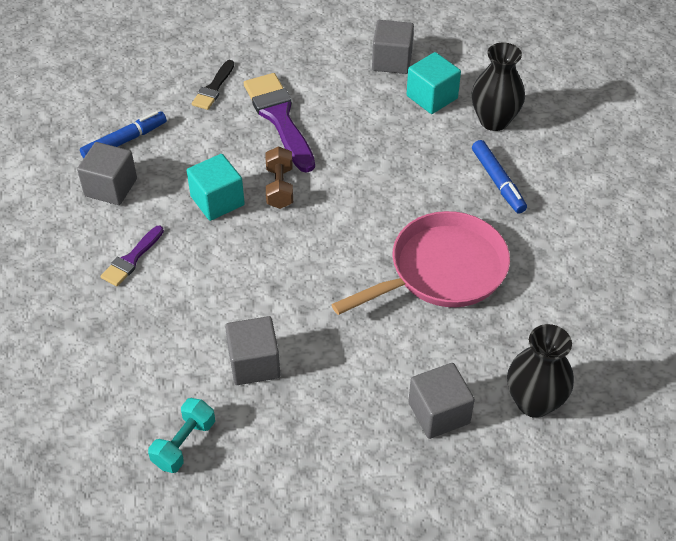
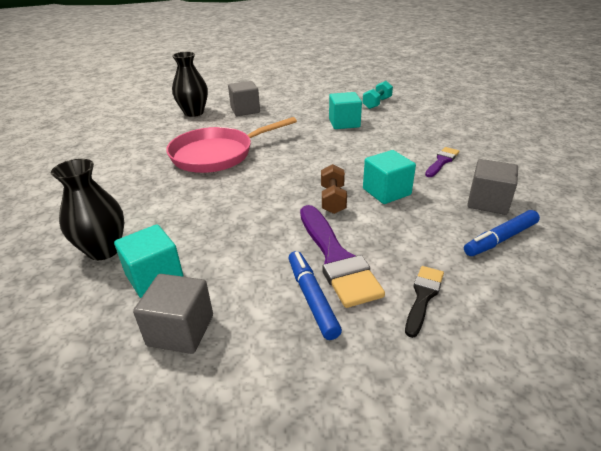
camera: 175 degrees left, 15 degrees down
grey cube [225,316,280,385] -> turquoise cube [329,92,362,129]
blue marker [472,140,527,214] -> blue marker moved to [289,251,342,340]

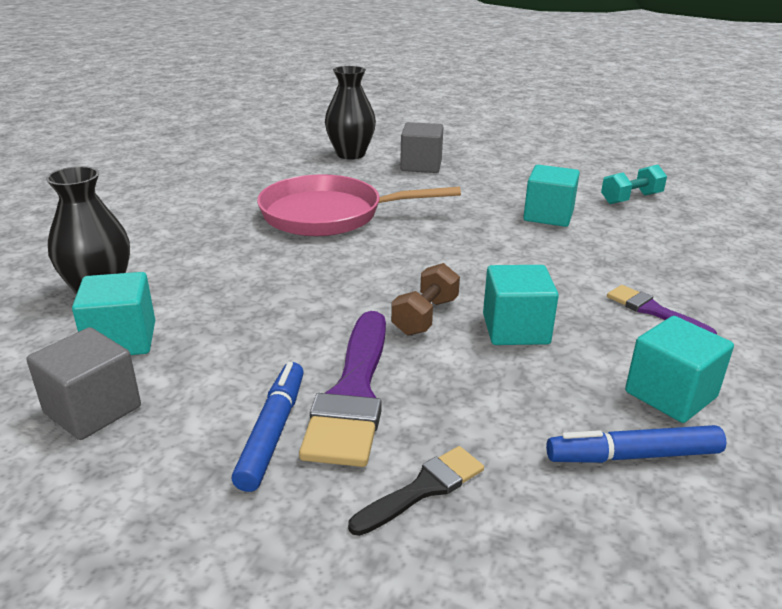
camera: 25 degrees right, 5 degrees down
purple brush [425,147,459,177] -> purple brush turned 105 degrees counterclockwise [607,285,717,335]
grey cube [467,159,518,215] -> turquoise cube [625,316,734,423]

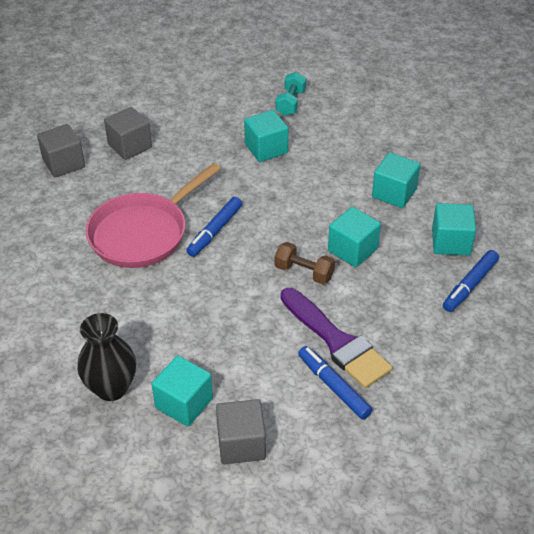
camera: 45 degrees left, 15 degrees up
black vase [325,66,376,160] -> grey cube [37,124,85,178]
black brush [348,446,484,536] -> none
brown dumbbell [391,263,460,336] -> brown dumbbell turned 45 degrees counterclockwise [275,242,335,284]
purple brush [607,285,717,335] -> turquoise cube [372,152,420,208]
none -> blue marker [186,197,242,257]

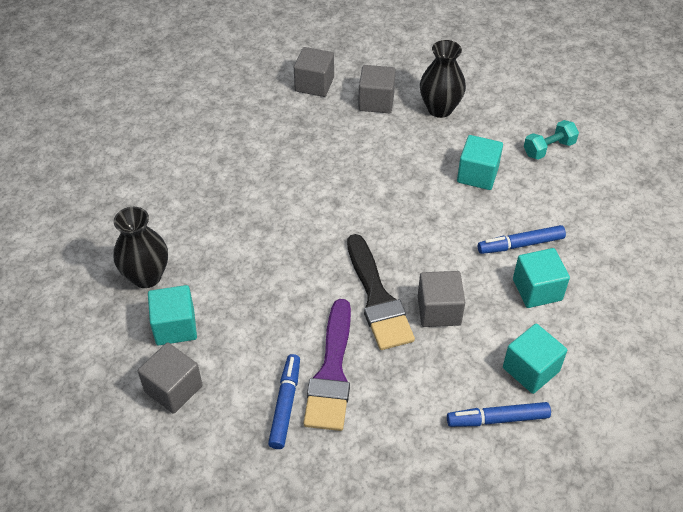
camera: 45 degrees right, 5 degrees up
pink pan [86,163,221,268] -> none
blue marker [186,197,242,257] -> blue marker moved to [478,225,566,254]
brown dumbbell [275,242,335,284] -> black brush [347,234,415,350]
turquoise cube [328,207,381,267] -> grey cube [418,271,465,327]
none -> black vase [420,40,466,118]

